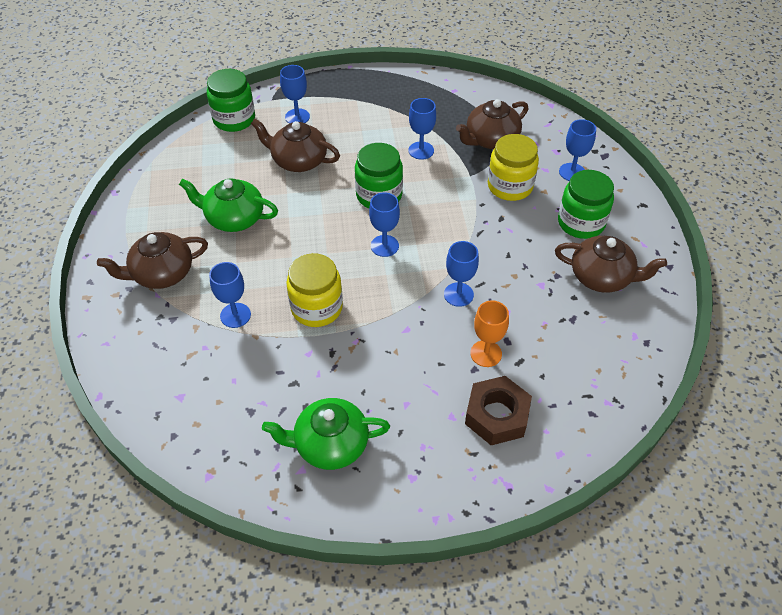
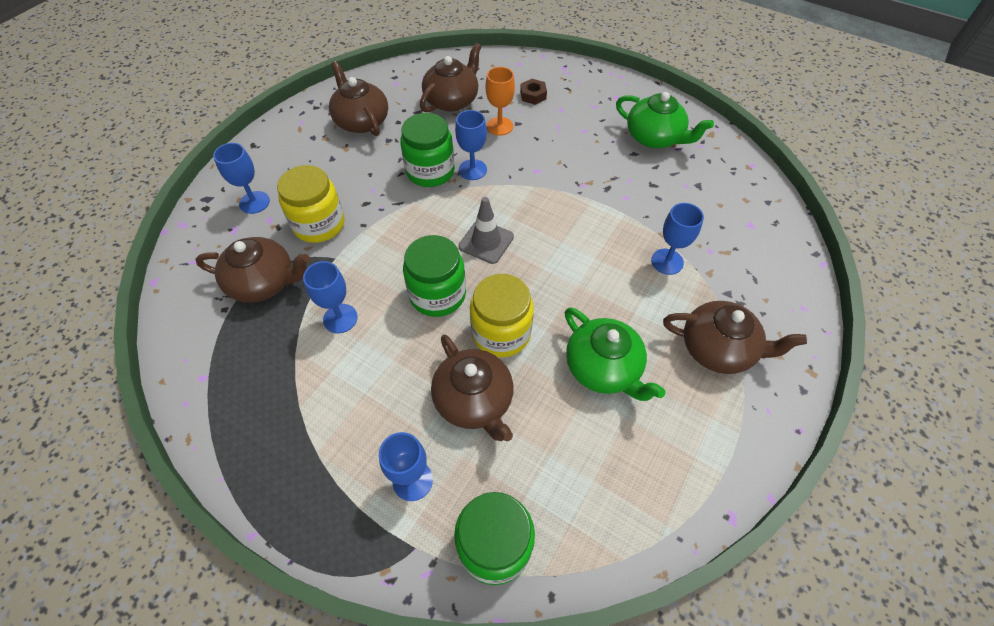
camera: 140 degrees left, 5 degrees up
yellow jar [286,253,343,327] -> yellow jar moved to [470,274,534,358]
blue goblet [369,192,400,257] -> grey traffic cone [459,197,514,264]
brown nut [465,376,532,445] -> brown nut [520,79,547,105], size x0.54
green jar [558,170,614,239] -> green jar moved to [400,113,455,187]
none -> brown teapot [420,43,482,113]

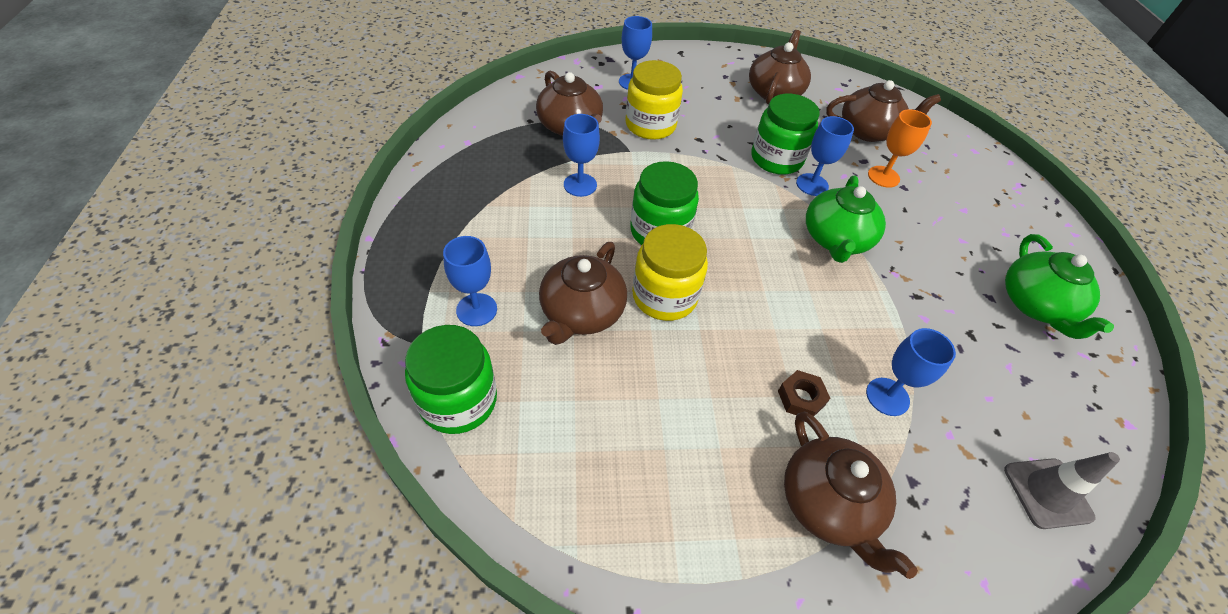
camera: 50 degrees right, 5 degrees down
grey traffic cone [459,197,514,264] -> grey traffic cone moved to [1004,452,1120,529]
brown nut [520,79,547,105] -> brown nut moved to [778,370,830,416]
green teapot [565,307,666,401] -> green teapot moved to [806,175,886,263]

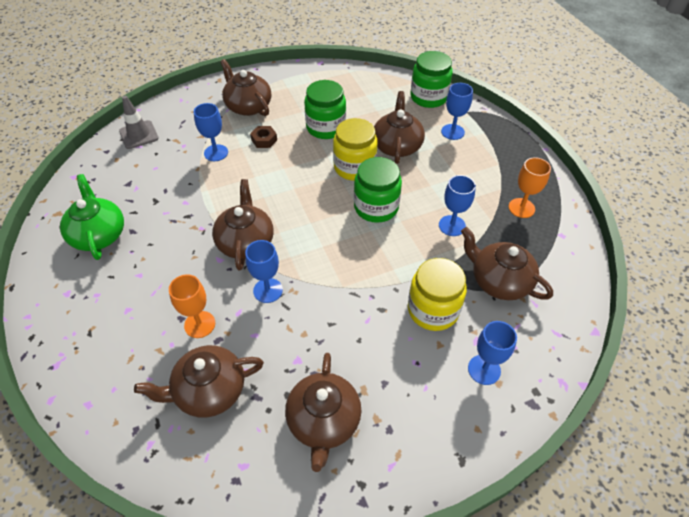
camera: 165 degrees right, 0 degrees up
green jar [751,94,820,175] -> green jar moved to [304,80,346,139]
green teapot [806,175,886,263] -> brown teapot [212,179,274,271]
none -> orange goblet [509,157,551,218]

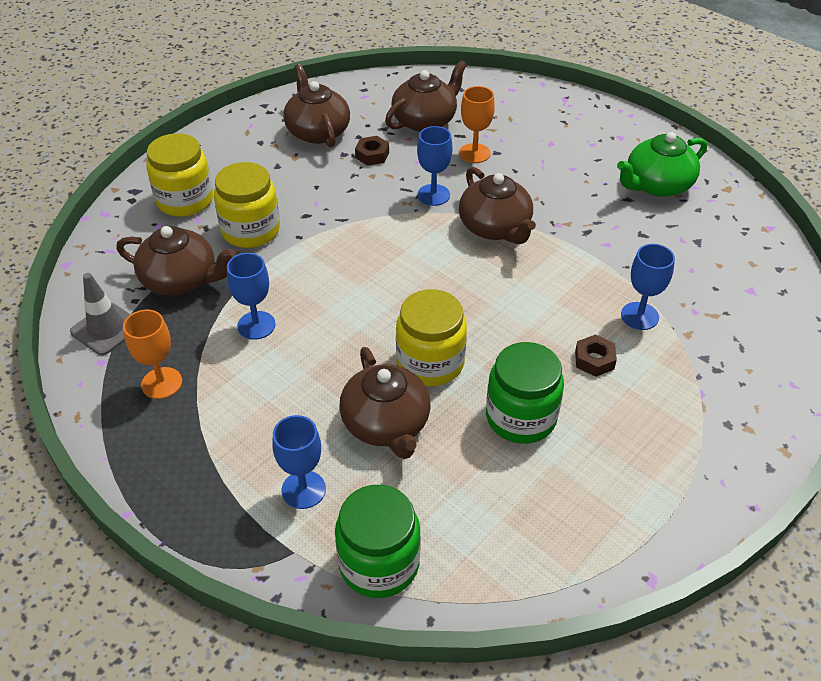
camera: 155 degrees right, 5 degrees down
green teapot [60,174,124,260] -> green teapot turned 105 degrees clockwise [617,132,707,197]
grey traffic cone [119,96,159,149] -> grey traffic cone moved to [70,273,130,355]
brown teapot [220,59,271,116] -> none
green jar [354,157,402,223] -> none
blue goblet [468,321,517,385] -> yellow jar [146,133,213,217]
none -> brown nut [355,136,389,166]

